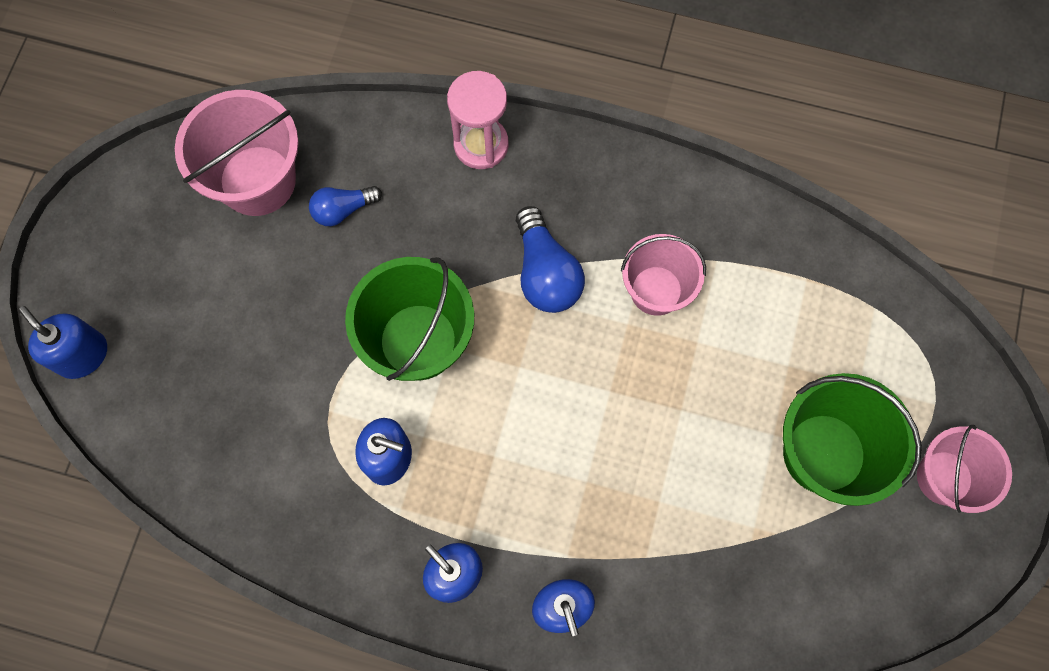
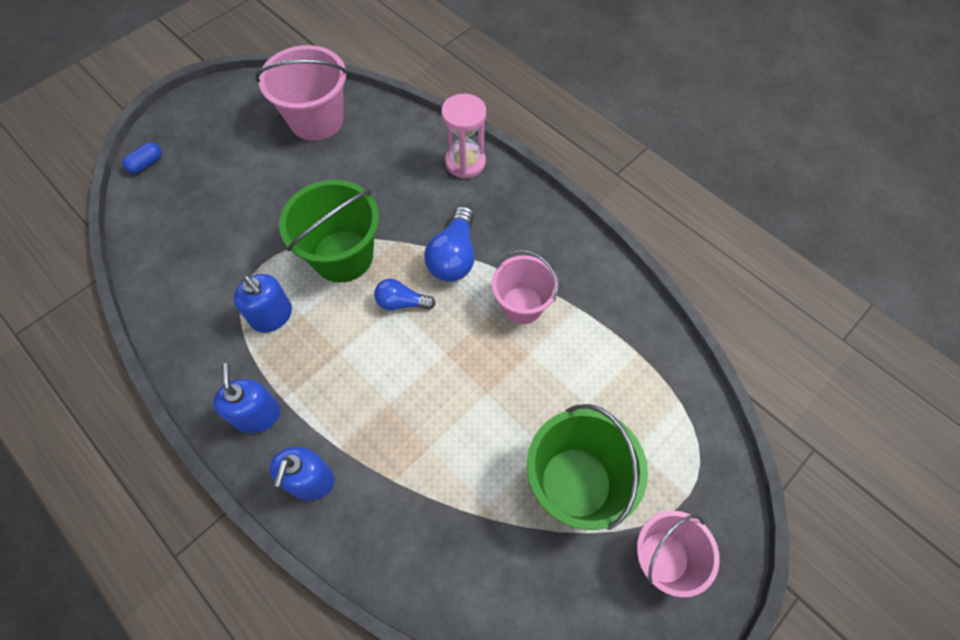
camera: 30 degrees right, 10 degrees down
blue soap dispenser [19,306,107,379] -> blue capsule [123,142,162,174]
blue light bulb [309,186,382,226] -> blue light bulb moved to [374,279,436,310]

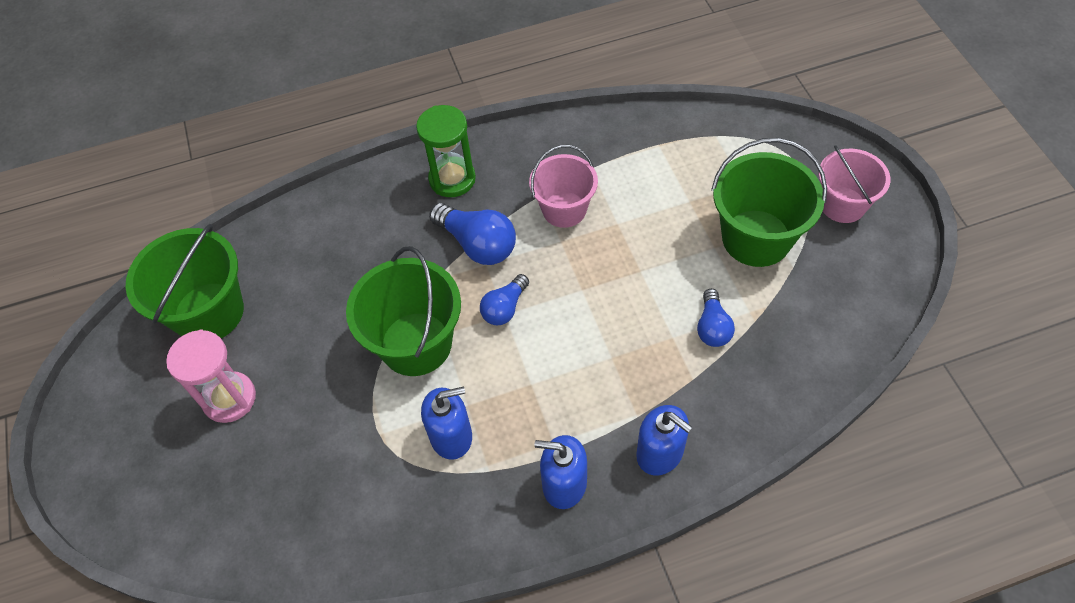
camera: 60 degrees left, 5 degrees down
blue capsule [123,142,162,174] -> none
pink bucket [255,45,348,141] -> green bucket [125,224,244,338]
pink hourglass [441,94,486,179] -> pink hourglass moved to [166,330,256,423]
none -> green hourglass [416,105,476,197]
none -> blue light bulb [697,289,735,347]

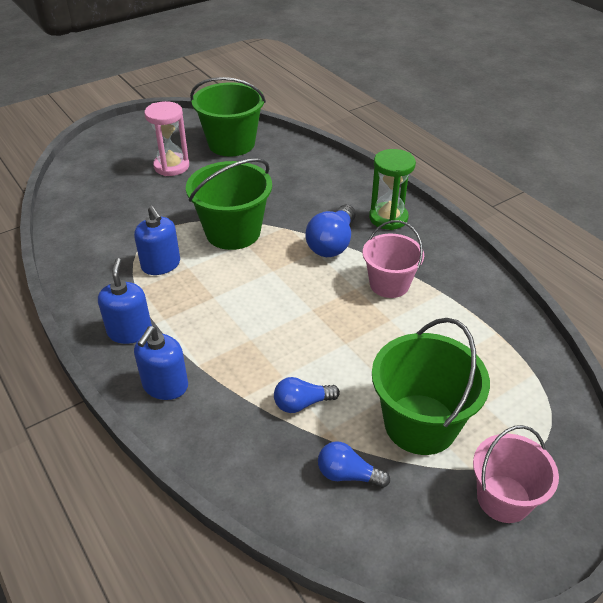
camera: 70 degrees right, 15 degrees down
blue light bulb [480,274,529,325] -> blue light bulb moved to [318,441,390,488]

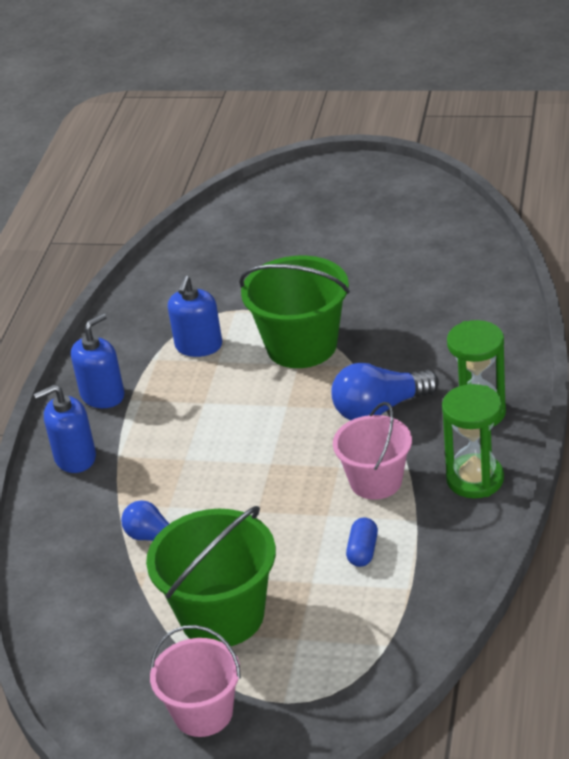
camera: 50 degrees right, 5 degrees down
pink hourglass [144,101,189,176] -> none
green bucket [190,77,266,157] -> none
blue light bulb [318,441,390,488] -> none
none -> blue capsule [346,518,378,567]
none -> green hourglass [442,384,504,498]

